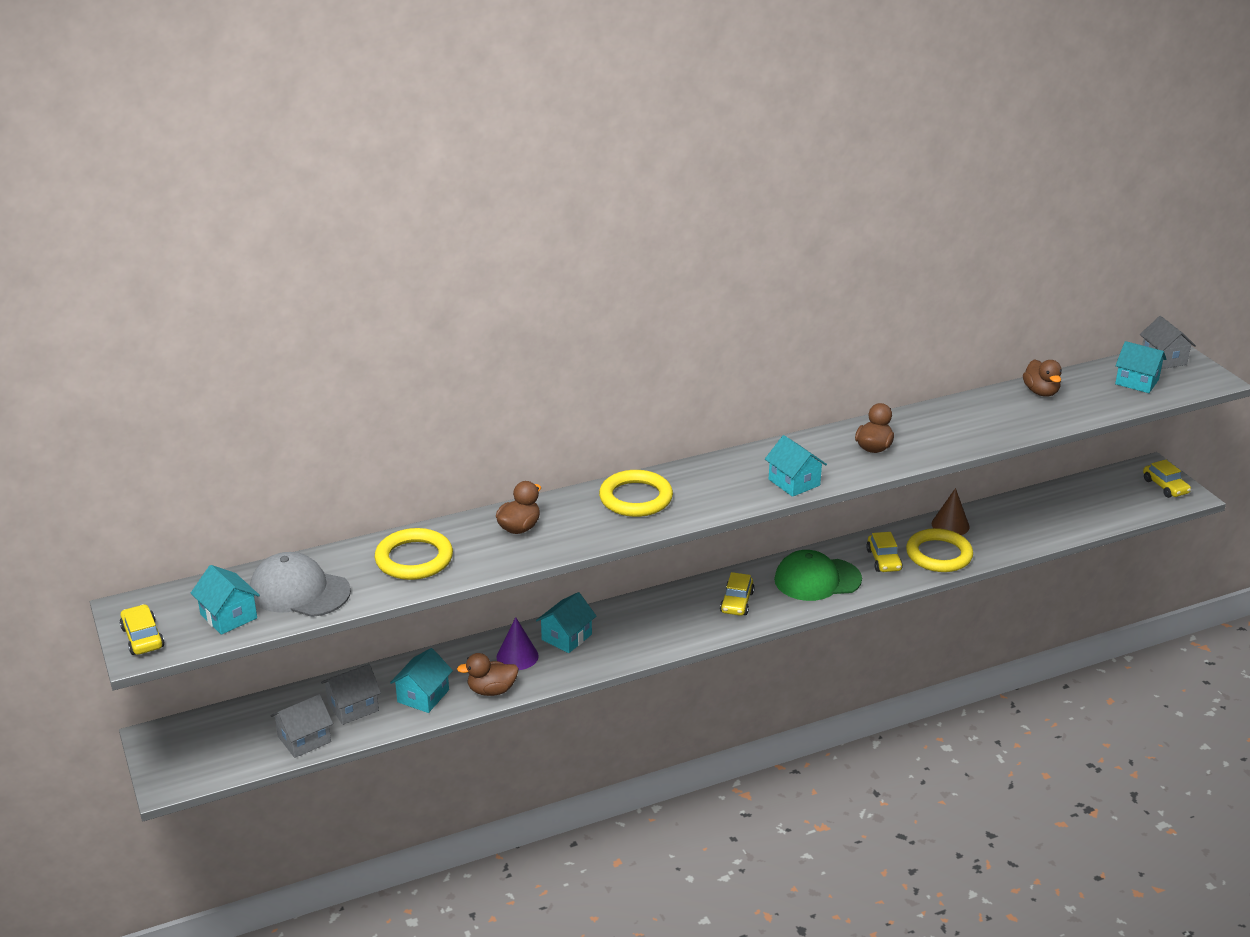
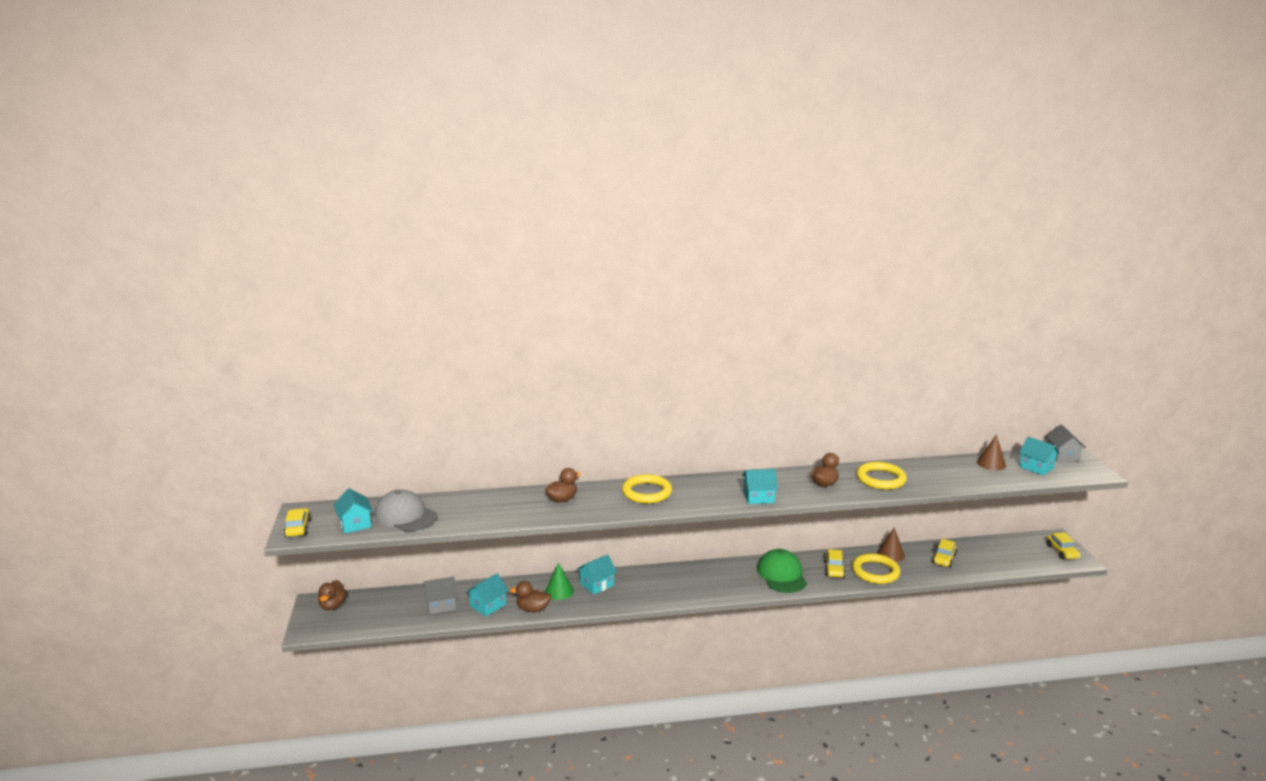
camera: 15 degrees right, 10 degrees down
grey house [270,694,333,758] -> none
yellow ring [375,528,453,580] -> yellow ring moved to [856,462,907,490]
purple cone [496,617,539,670] -> green cone [545,563,574,600]
yellow car [720,572,755,616] -> yellow car moved to [932,539,957,567]
turquoise house [765,435,827,497] -> turquoise house turned 75 degrees counterclockwise [742,469,778,504]
green cap [774,550,862,601] -> green cap turned 75 degrees clockwise [757,549,807,593]
brown duck [1023,359,1062,396] -> brown duck moved to [318,580,347,610]
none -> brown cone [977,434,1006,471]

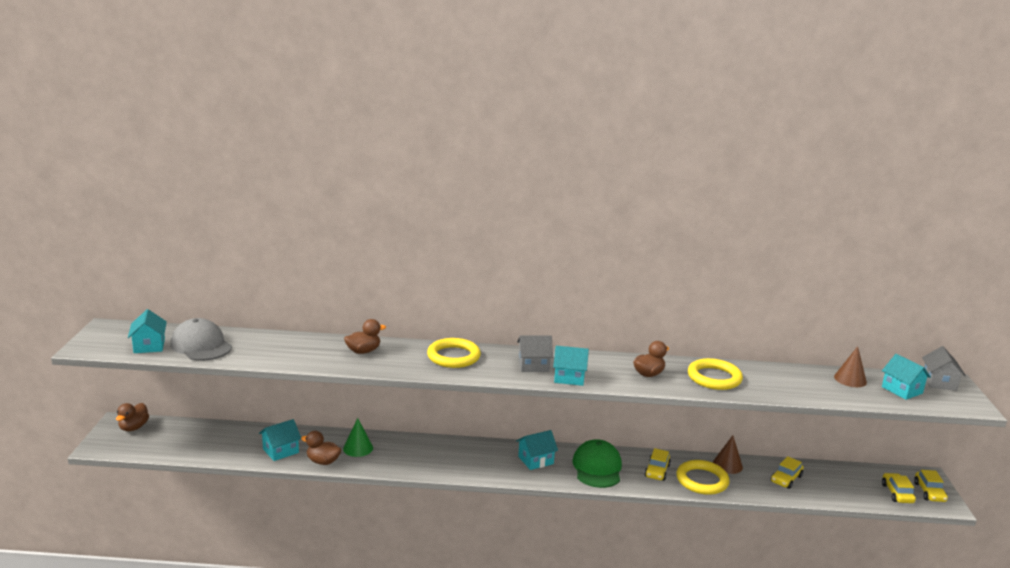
camera: 10 degrees right, 0 degrees up
yellow car [284,508,311,537] -> yellow car moved to [882,473,916,503]
grey house [424,576,457,614] -> grey house moved to [517,335,553,372]
turquoise house [576,554,617,595] -> turquoise house moved to [516,430,558,470]

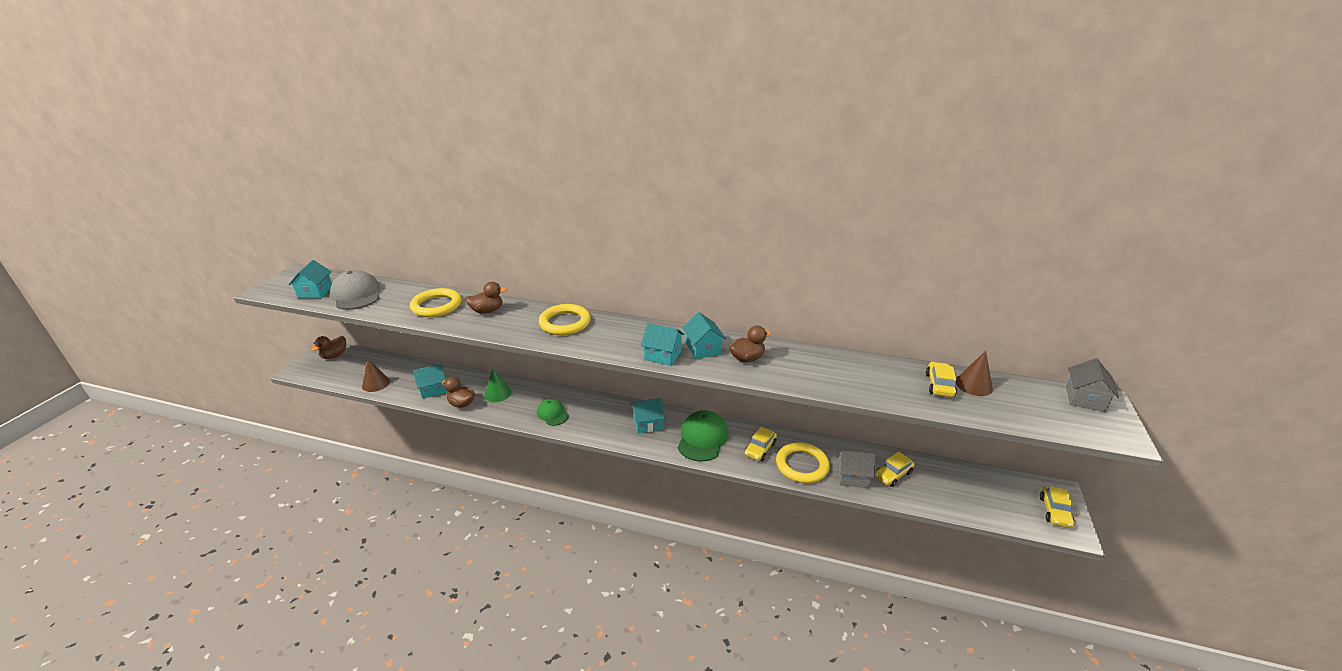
camera: 15 degrees right, 10 degrees up
grey house [517,335,553,372] -> grey house moved to [837,450,875,488]
yellow ring [688,358,743,390] -> yellow ring moved to [410,288,461,317]
brown cone [713,435,743,474] -> brown cone moved to [362,359,390,392]
turquoise house [882,354,931,400] -> turquoise house moved to [683,312,726,359]
yellow car [882,473,916,503] -> yellow car moved to [926,362,957,397]
none -> green cap [537,399,569,426]

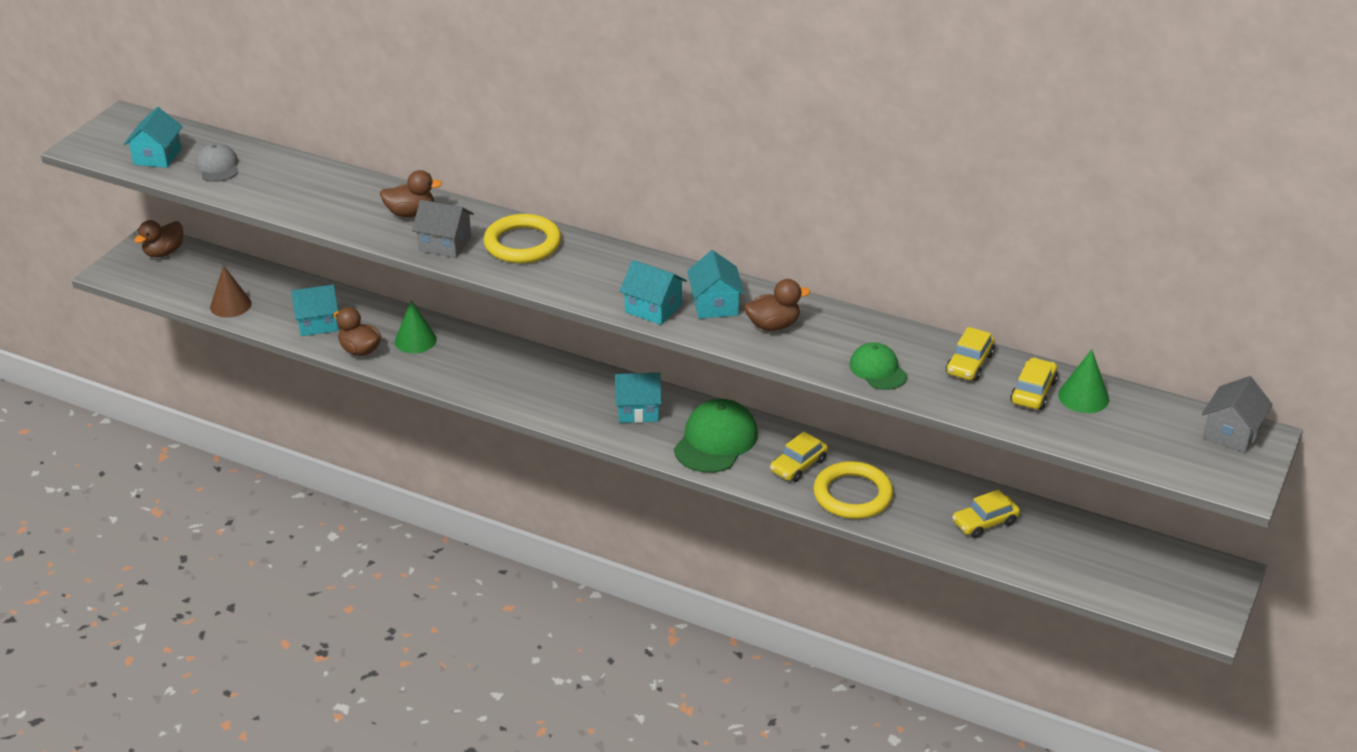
camera: 10 degrees right, 5 degrees up
grey cap [330,270,380,310] -> grey cap [196,143,238,182], size x0.60
yellow ring [410,288,461,317] -> none
green cap [537,399,569,426] -> green cap moved to [849,342,907,390]
grey house [837,450,875,488] -> grey house moved to [412,200,474,258]
brown cone [956,351,993,396] -> green cone [1058,349,1109,413]
yellow car [1040,486,1074,528] -> yellow car moved to [946,327,995,381]

